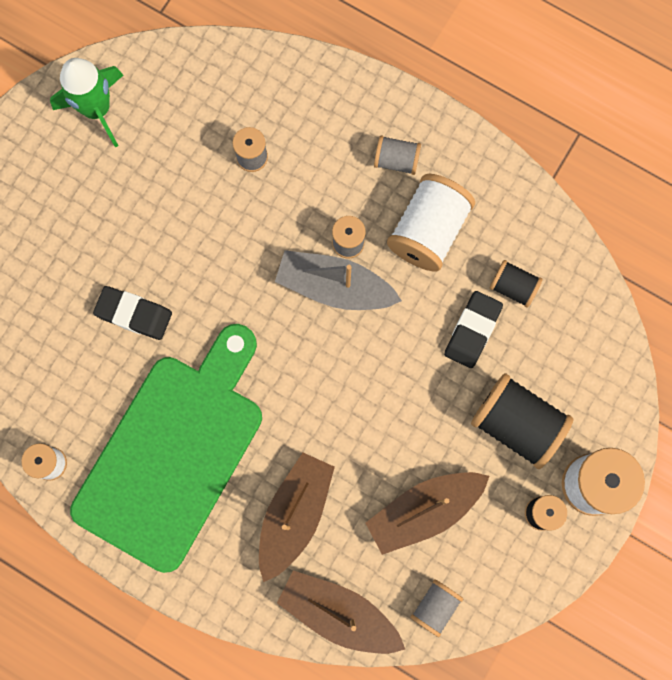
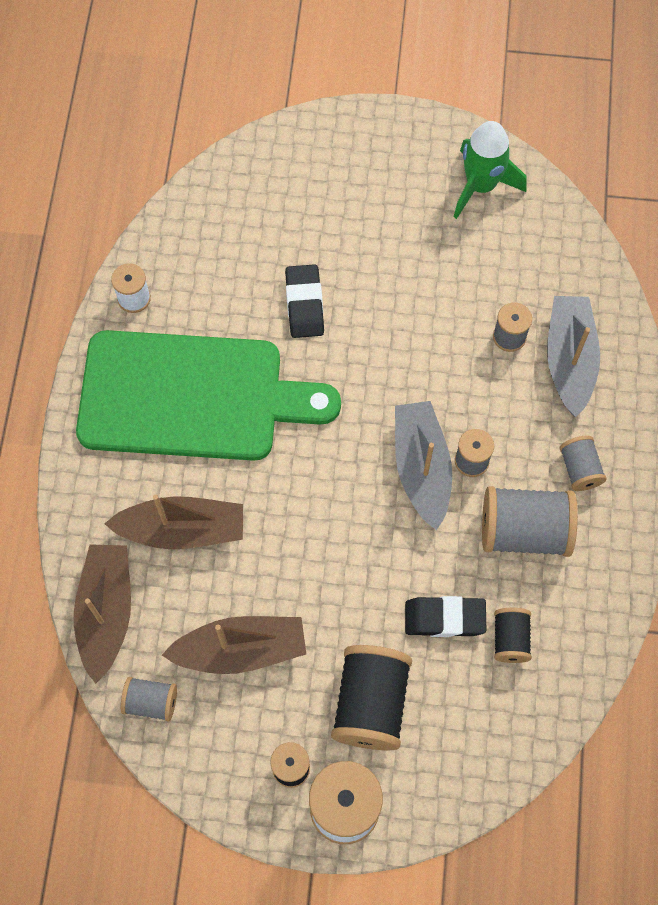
camera: 65 degrees right, 10 degrees down
brown boat [366,472,489,555] -> brown boat turned 135 degrees clockwise [162,616,306,674]
white spool [387,174,475,272] -> grey spool [482,486,578,557]
none -> grey boat [547,296,600,417]

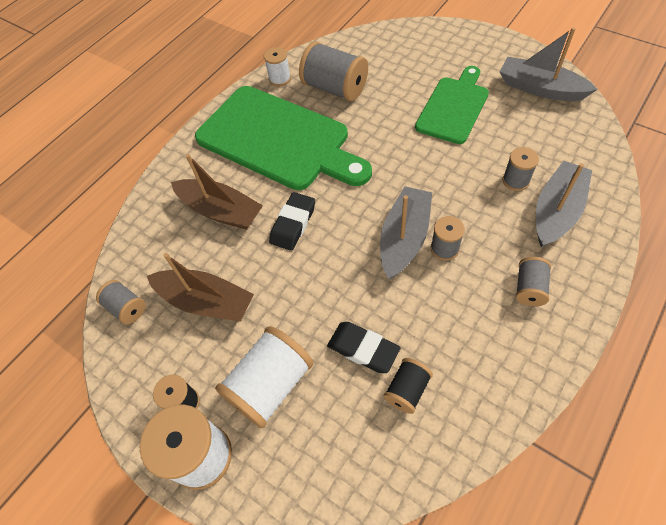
camera: 35 degrees right, 10 degrees down
brown boat [74,544,131,684] -> none
black eraser [285,264,324,338] -> black eraser moved to [269,192,315,251]
black spool [331,645,412,750] -> white spool [215,326,314,428]
green rocket [454,121,527,219] -> grey boat [500,27,598,101]
grey spool [482,486,578,557] -> grey spool moved to [299,41,368,101]
none -> green cutting board [415,66,489,144]

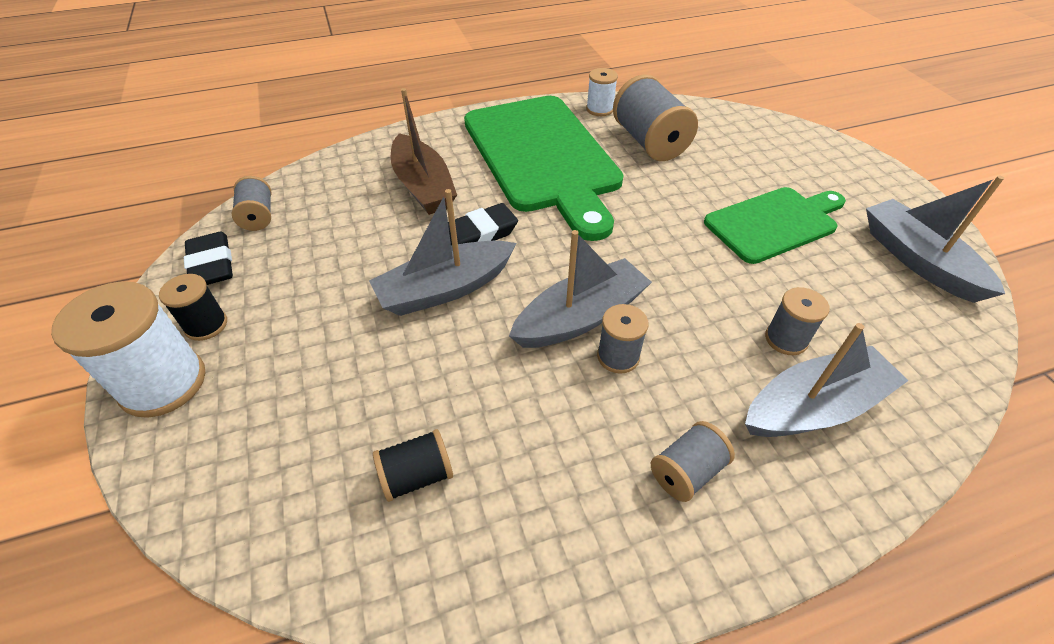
camera: 30 degrees right, 10 degrees down
brown boat [147,253,254,322] -> none
white spool [215,326,314,428] -> none
black eraser [327,322,401,373] -> black eraser moved to [184,232,233,285]
none -> grey boat [369,189,517,316]

